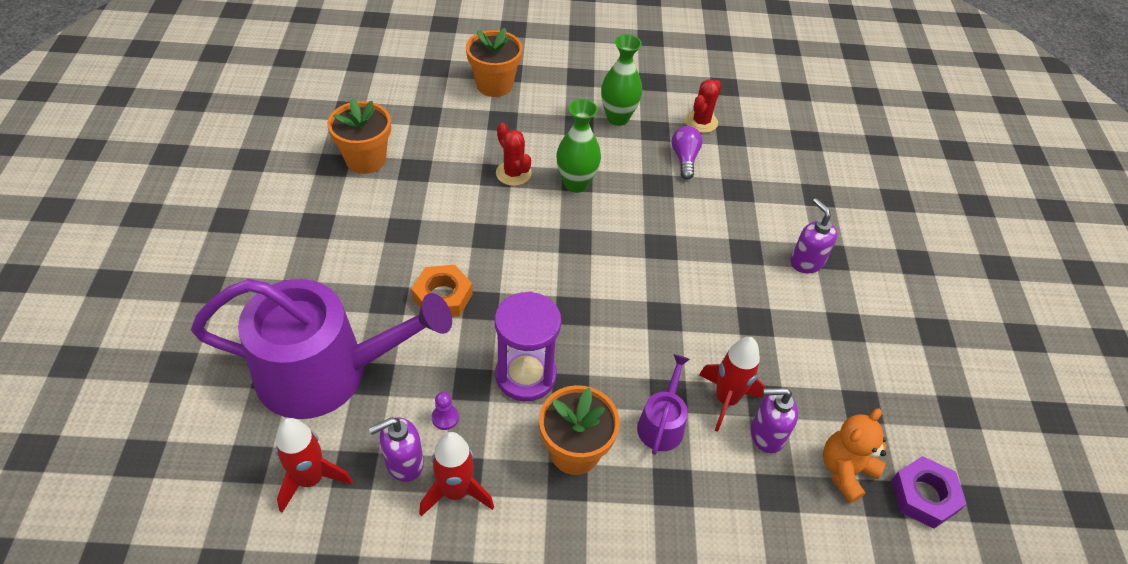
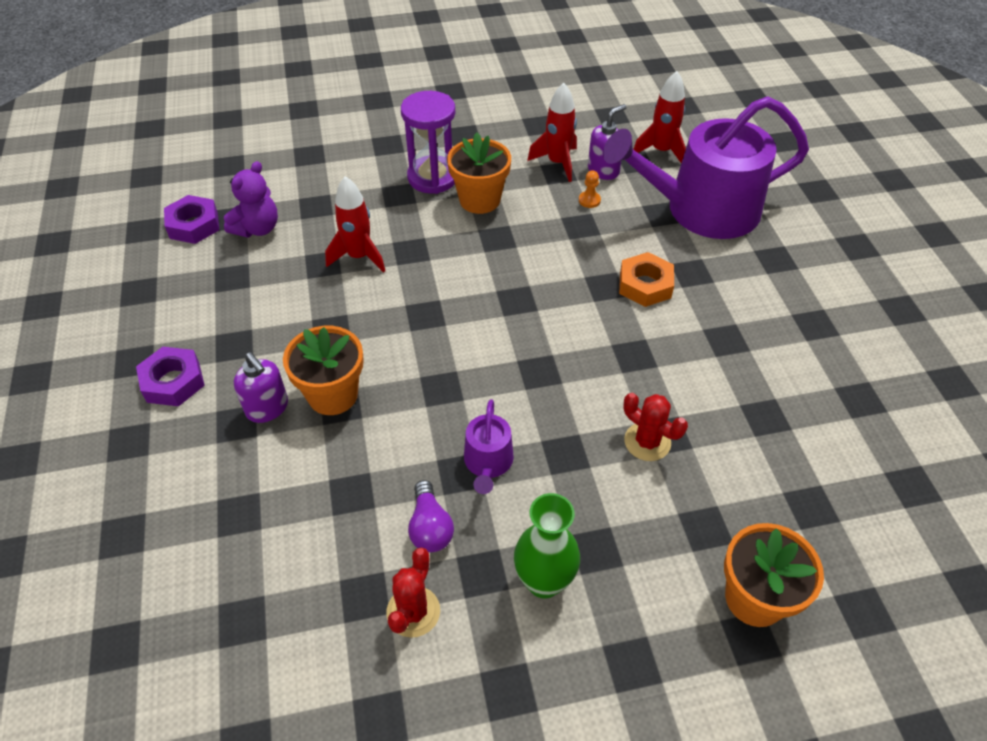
camera: 170 degrees right, 0 degrees up
orange flower pot [327,98,391,174] -> orange flower pot moved to [283,326,364,415]
purple pawn [432,392,459,430] -> orange pawn [579,171,601,208]
purple hourglass [495,291,561,401] -> purple hourglass moved to [401,91,455,194]
green vase [557,99,601,193] -> none
purple watering can [637,354,690,455] -> purple watering can moved to [464,399,514,494]
purple soap dispenser [751,388,798,453] -> none
orange teddy bear [823,409,886,503] -> purple teddy bear [224,161,278,238]
none -> purple nut [136,347,205,406]

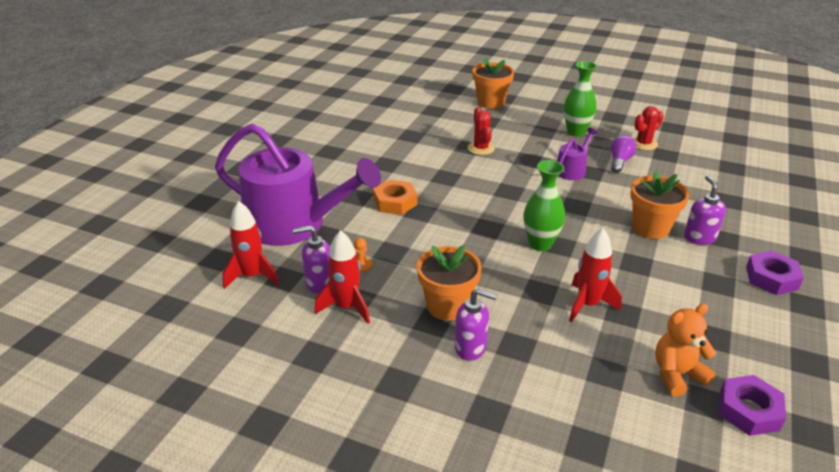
camera: 145 degrees left, 15 degrees down
purple teddy bear [224,161,278,238] -> orange teddy bear [655,304,716,397]
purple hourglass [401,91,455,194] -> purple soap dispenser [455,288,497,361]
none -> green vase [524,160,565,251]

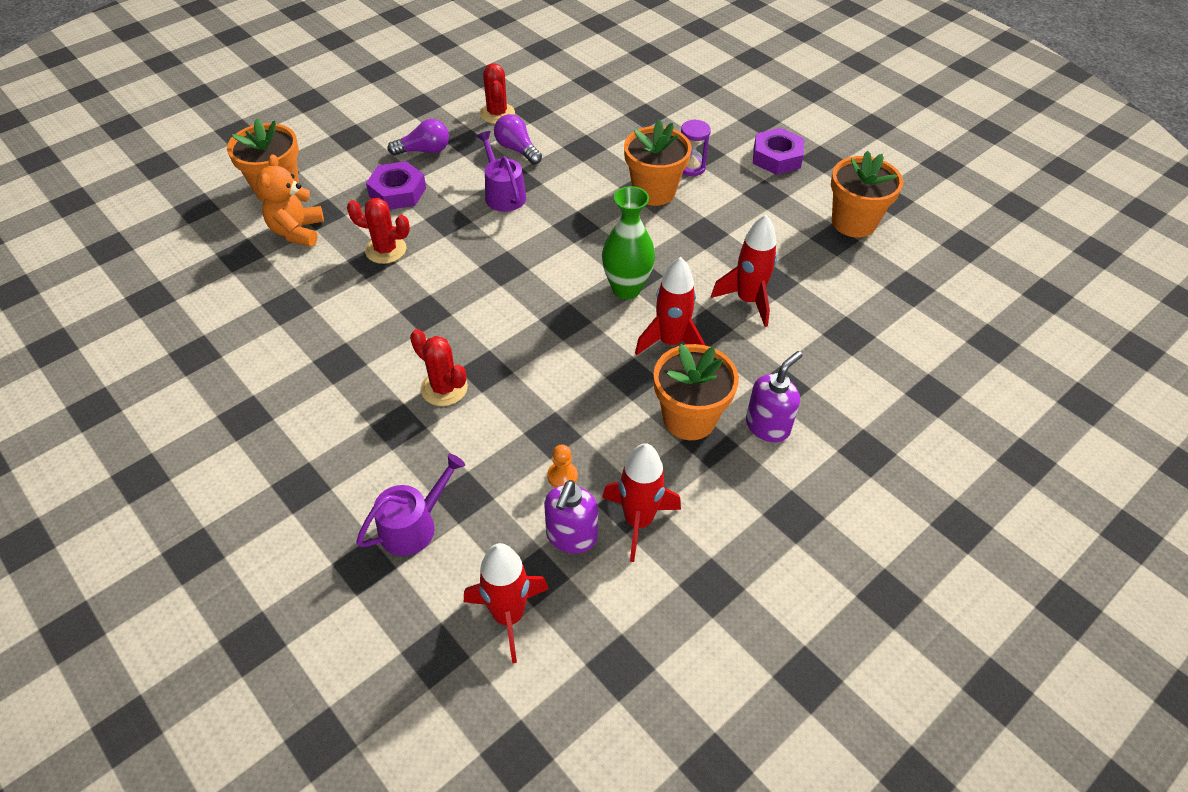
camera: 65 degrees left, 15 degrees up
purple watering can [215,124,381,246] -> purple watering can [356,454,465,556], size x0.43
orange nut [373,180,417,215] -> red cactus [410,329,468,406]
green vase [564,61,597,136] -> purple light bulb [388,119,449,156]
orange teddy bear [655,304,716,397] -> orange teddy bear moved to [256,154,324,247]
purple soap dispenser [684,175,726,245] -> purple hourglass [681,119,711,176]
purple nut [719,375,786,436] -> purple nut moved to [366,161,426,210]
none -> red rocket [635,257,705,356]
none -> orange flower pot [831,151,903,237]

